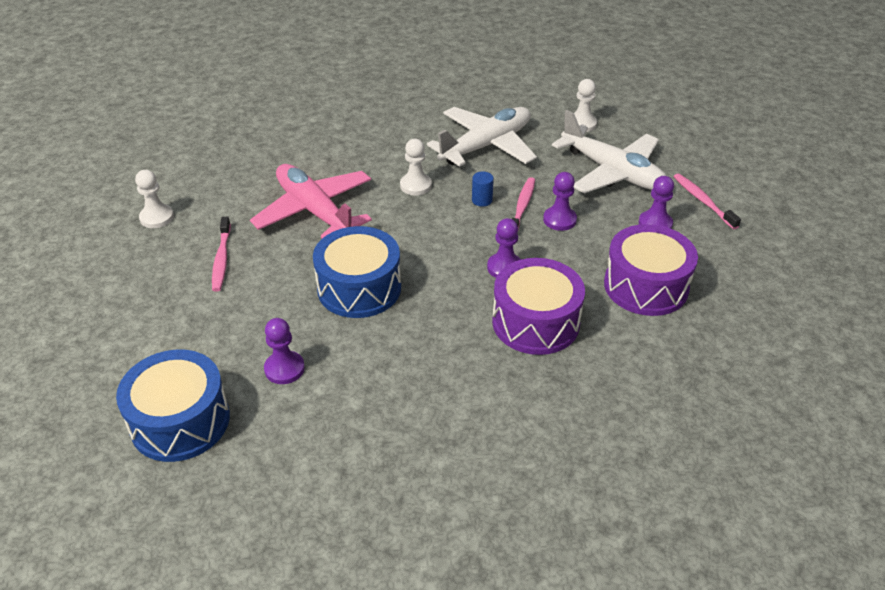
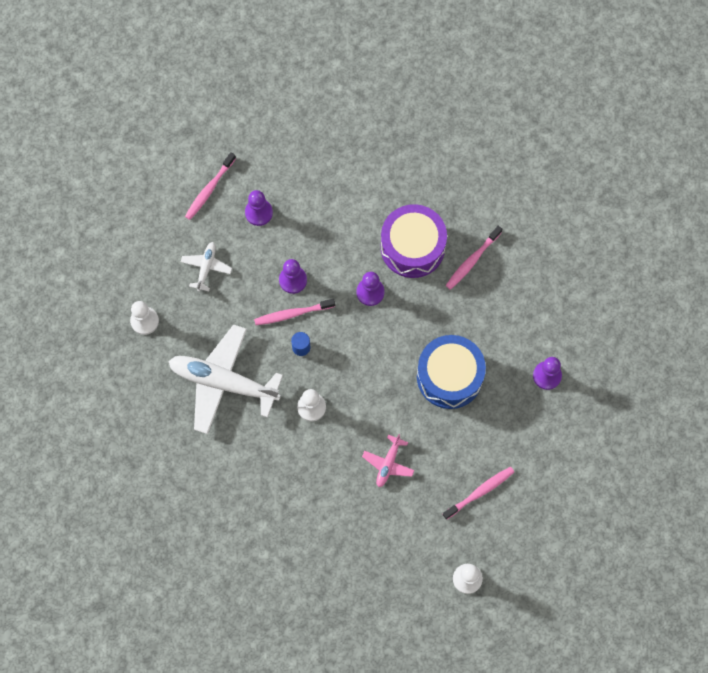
camera: 120 degrees left, 30 degrees up
blue drum [116,349,230,462] -> none
pink plane [250,164,372,238] -> pink plane [362,434,414,487], size x0.46
white plane [552,110,667,194] -> white plane [181,242,232,292], size x0.46
purple drum [604,224,698,316] -> none
none -> pink toothbrush [446,226,502,290]

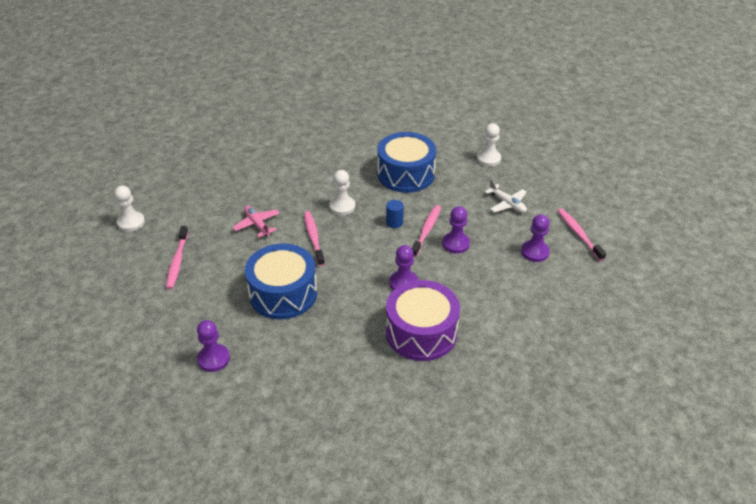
camera: 125 degrees right, 30 degrees down
white plane [168,324,283,434] -> blue drum [377,132,436,193]
pink toothbrush [446,226,502,290] -> pink toothbrush moved to [304,211,325,266]

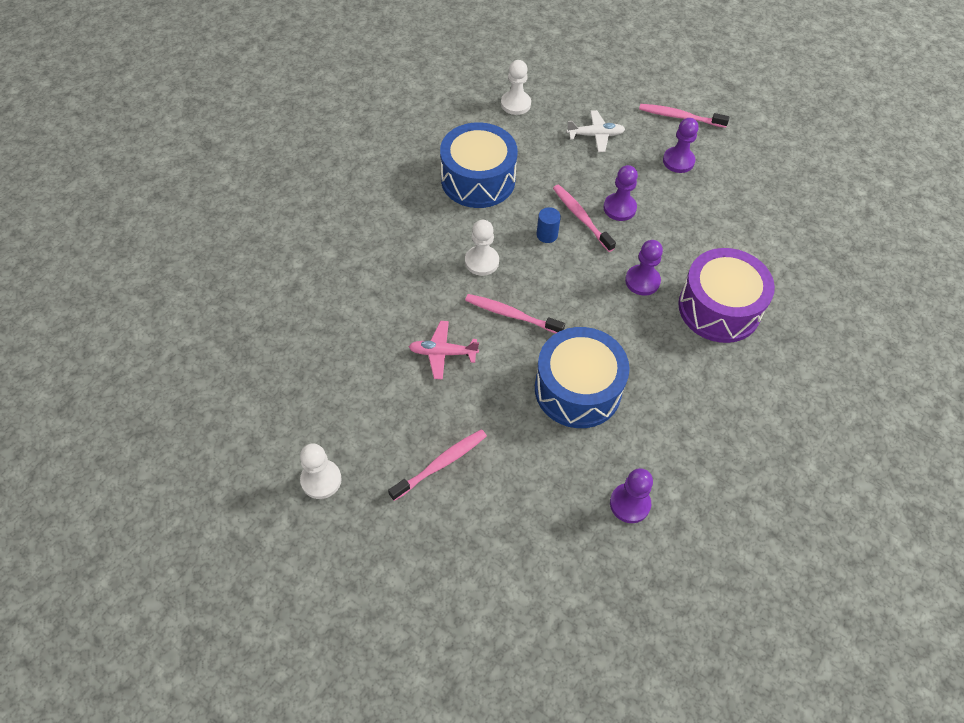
camera: 55 degrees left, 15 degrees up
pink toothbrush [166,226,188,289] -> pink toothbrush turned 75 degrees counterclockwise [388,429,487,501]

